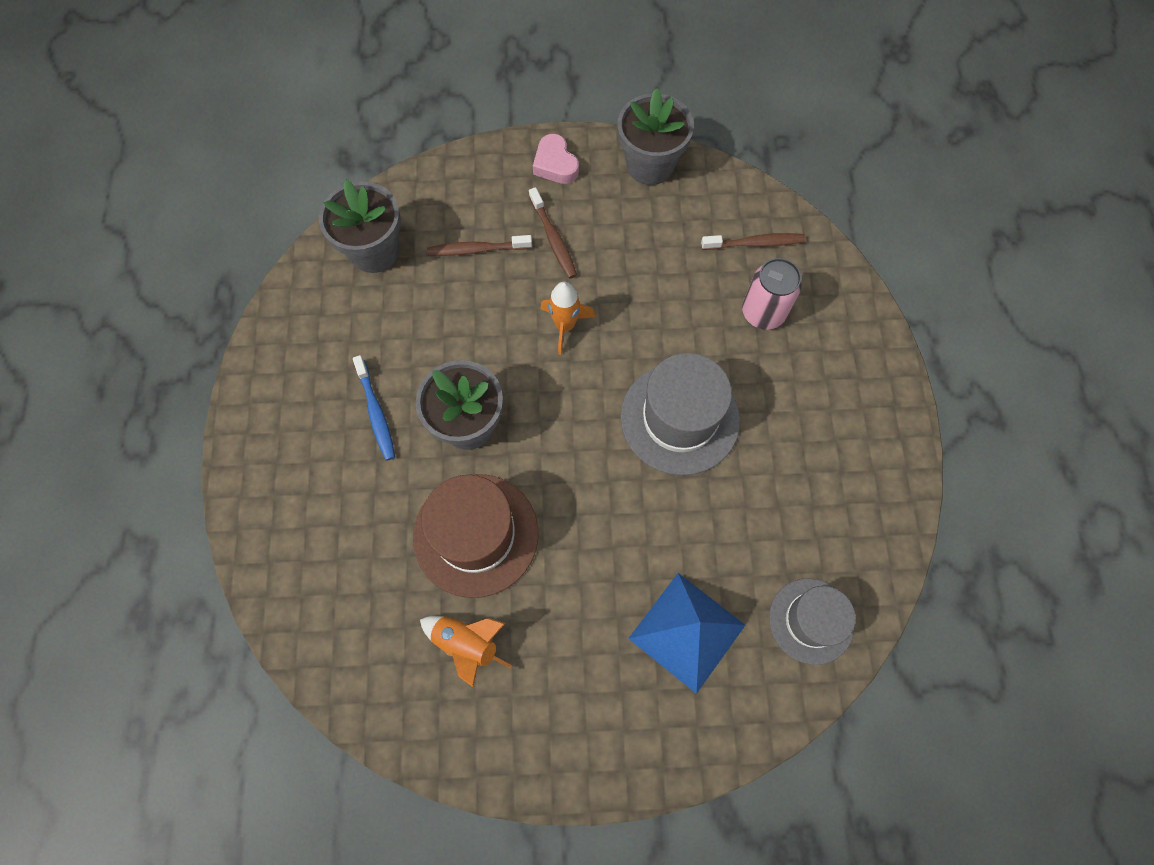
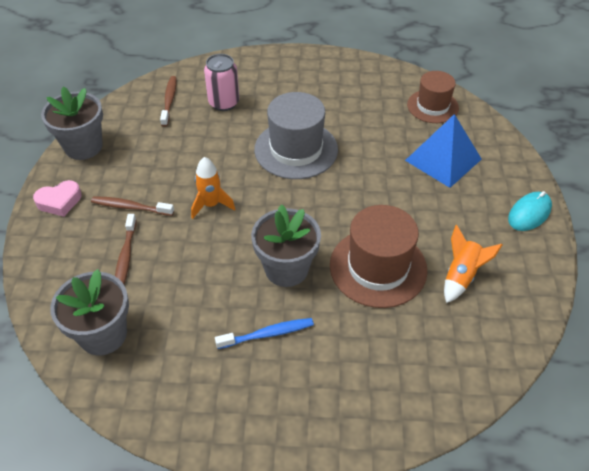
camera: 85 degrees left, 20 degrees down
brown toothbrush [529,187,577,279] -> brown toothbrush turned 150 degrees counterclockwise [91,196,174,216]
grey hat [769,578,856,665] -> brown hat [407,71,459,123]
none -> turquoise mouse [508,191,552,231]

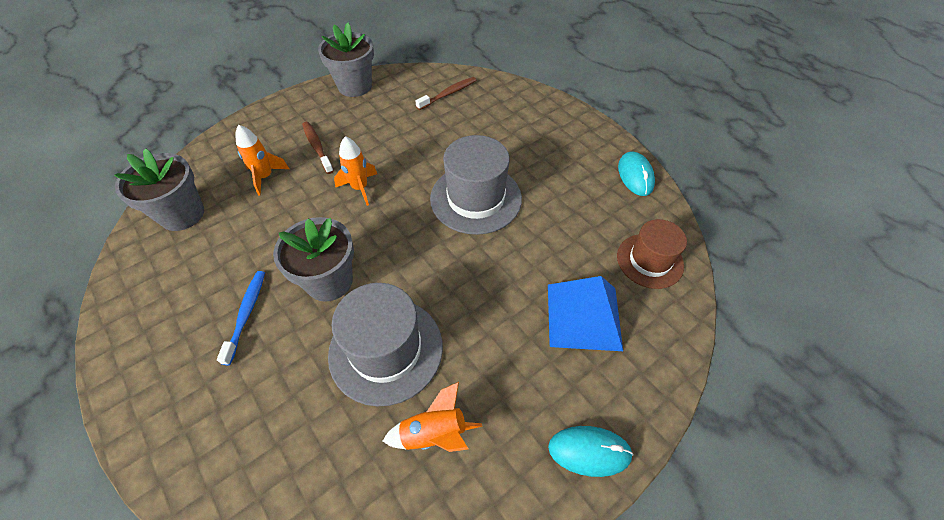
camera: 50 degrees right, 5 degrees up
pink heart [33,180,82,217] -> none
brown toothbrush [115,214,137,284] -> orange rocket [235,125,289,196]
pink can [204,54,239,111] -> none
blue toothbrush [215,318,314,349] -> blue toothbrush turned 120 degrees counterclockwise [217,271,265,365]
brown hat [330,205,428,308] -> grey hat [328,283,443,407]
none -> turquoise mouse [618,151,655,196]

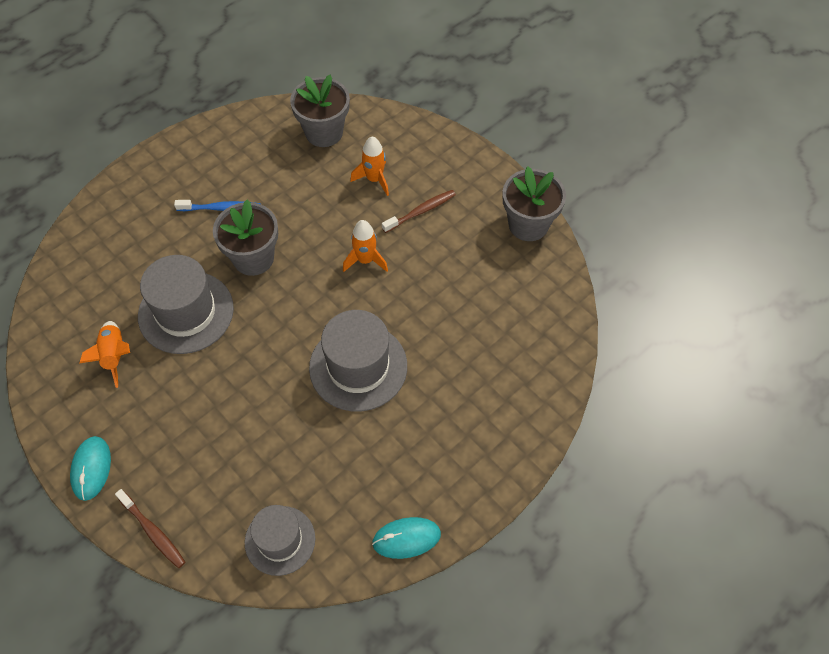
camera: 85 degrees right, 5 degrees up
brown toothbrush [415,77,476,110] -> brown toothbrush moved to [115,489,185,568]
blue pyramid [548,276,623,351] -> none
brown hat [617,219,687,289] -> grey hat [245,505,315,576]

